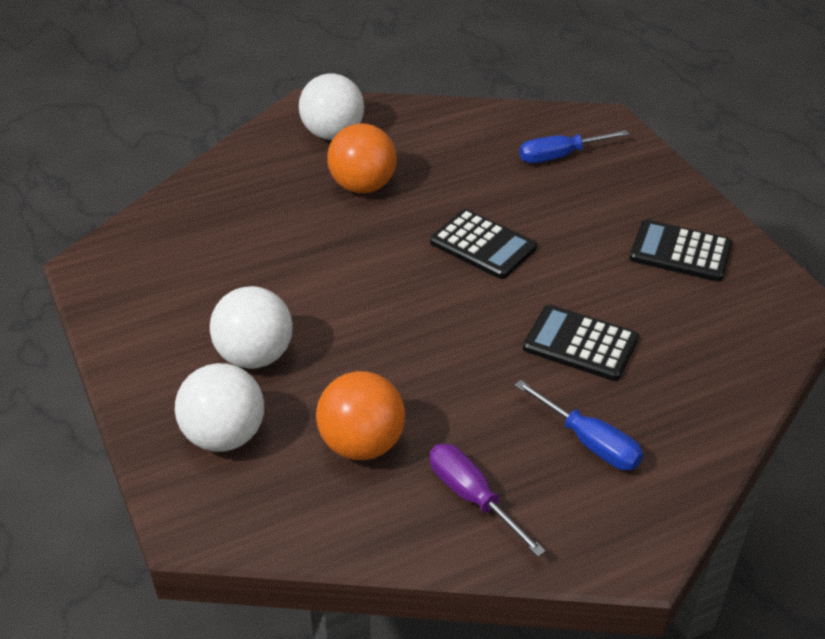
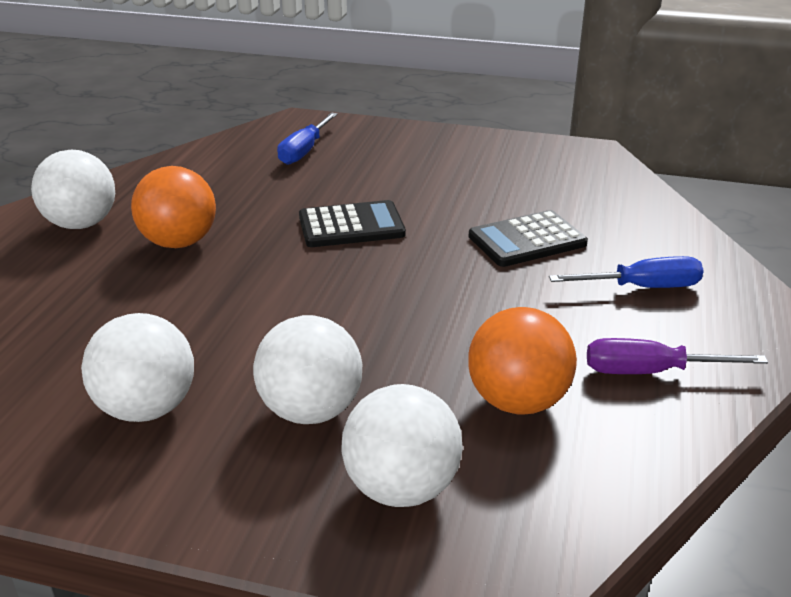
camera: 50 degrees left, 10 degrees down
black calculator [629,220,733,282] -> none
none -> white ball [81,313,194,422]

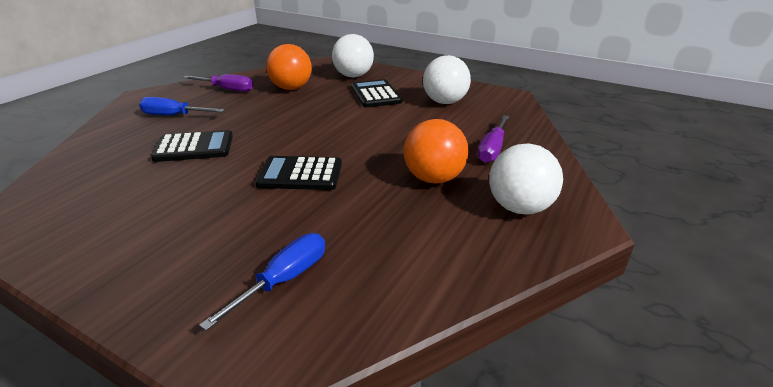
camera: 165 degrees left, 0 degrees up
white ball [253,315,362,424] -> black calculator [351,79,402,108]
none -> purple screwdriver [477,115,509,163]

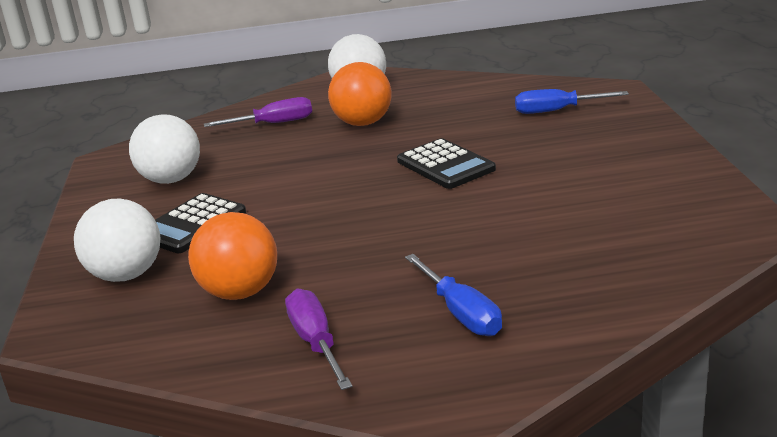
camera: 125 degrees left, 5 degrees down
black calculator [151,130,233,162] -> none

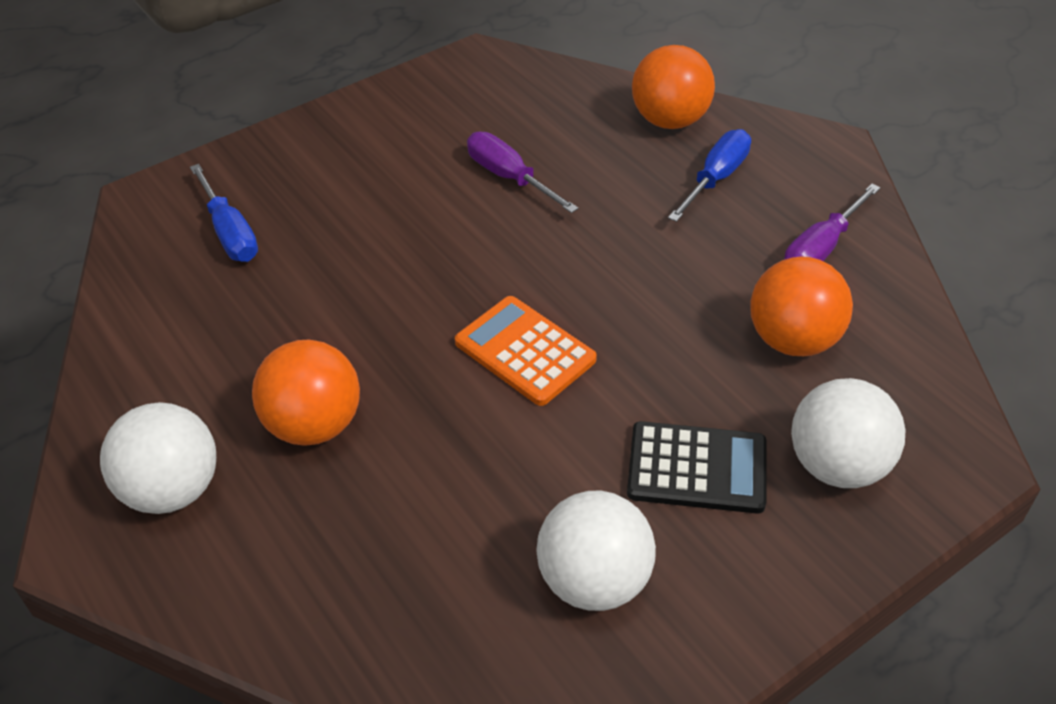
camera: 120 degrees left, 20 degrees up
purple screwdriver [204,97,312,127] -> purple screwdriver moved to [467,132,578,213]
black calculator [397,138,496,189] -> none
none -> orange calculator [455,296,597,406]
none -> orange ball [632,45,715,129]

